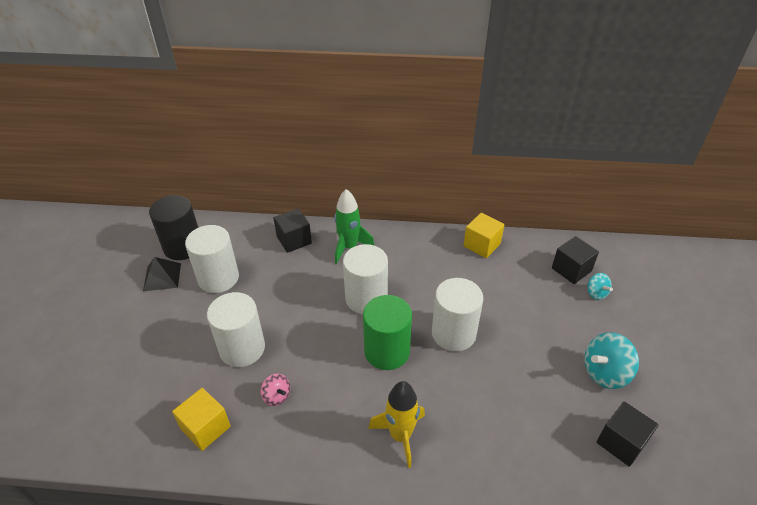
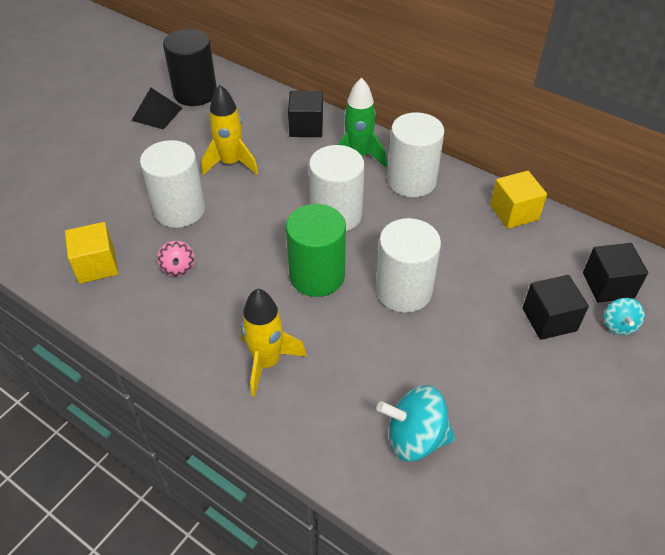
camera: 30 degrees right, 5 degrees up
white cylinder [185,225,239,293] -> white cylinder moved to [387,112,445,197]
turquoise spinning top [584,332,639,389] -> turquoise spinning top moved to [377,385,455,461]
black cube [597,402,658,467] -> black cube moved to [523,275,589,340]
none -> yellow rocket [201,85,258,175]

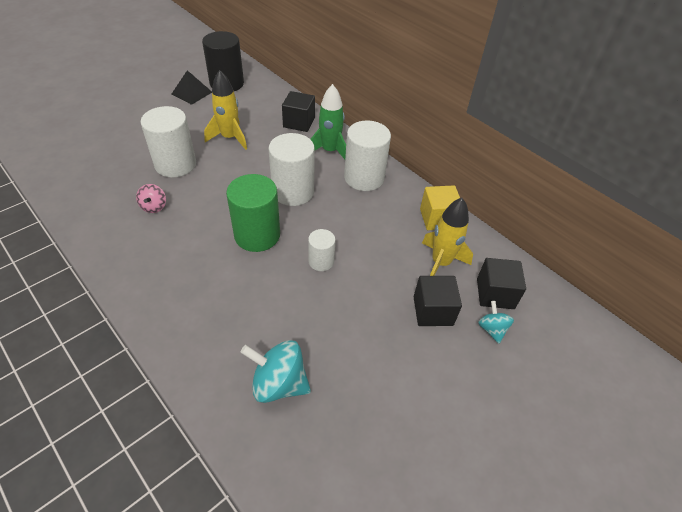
camera: 10 degrees right, 0 degrees up
yellow cube [65,222,119,284] -> none
yellow rocket [241,288,307,397] -> yellow rocket moved to [422,198,473,276]
white cylinder [376,218,441,313] -> white cylinder [308,229,335,271], size x0.54
turquoise spinning top [604,298,645,335] -> turquoise spinning top turned 150 degrees clockwise [478,301,514,344]

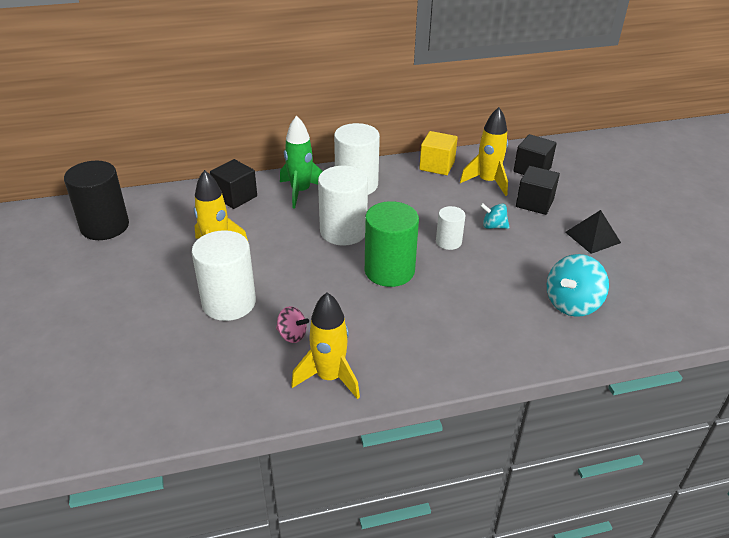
camera: 60 degrees left, 10 degrees down
black pyramid [172,70,212,105] -> black pyramid moved to [565,210,621,254]
turquoise spinning top [478,301,514,344] -> turquoise spinning top moved to [480,203,509,229]
none -> yellow rocket [291,292,360,399]

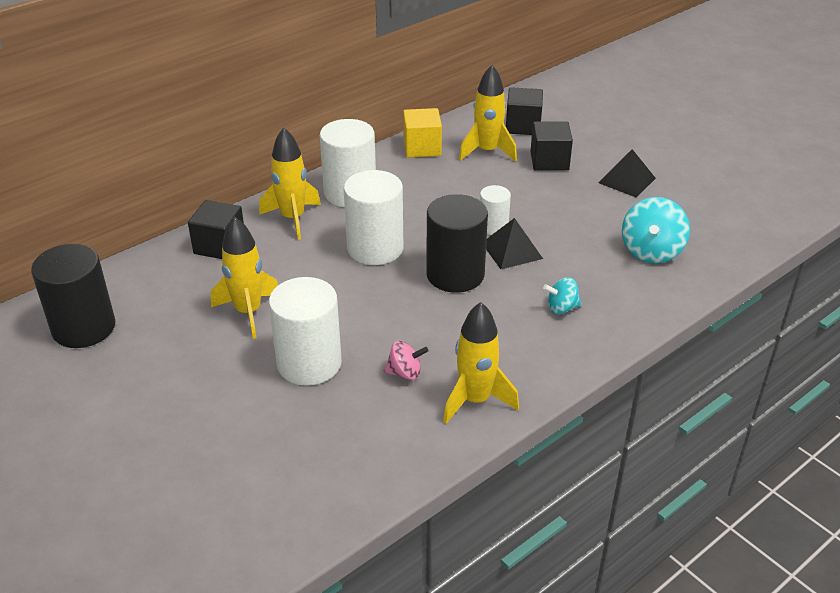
camera: 25 degrees left, 0 degrees up
green rocket [280,116,323,209] -> yellow rocket [259,128,321,240]
green cylinder [365,201,419,287] -> black cylinder [426,194,488,293]
turquoise spinning top [480,203,509,229] -> turquoise spinning top moved to [543,277,582,314]
none -> black pyramid [486,218,543,269]

